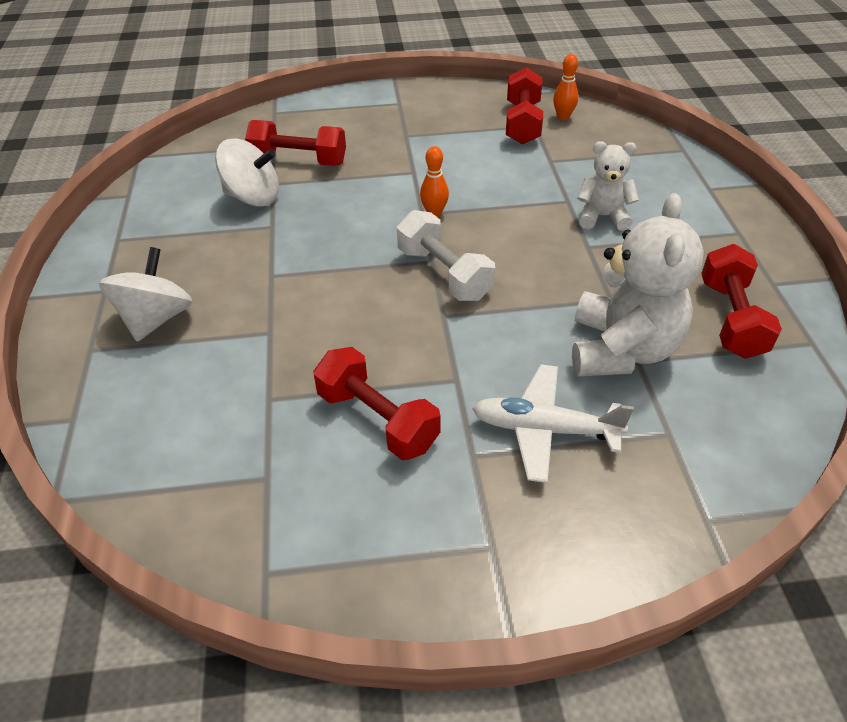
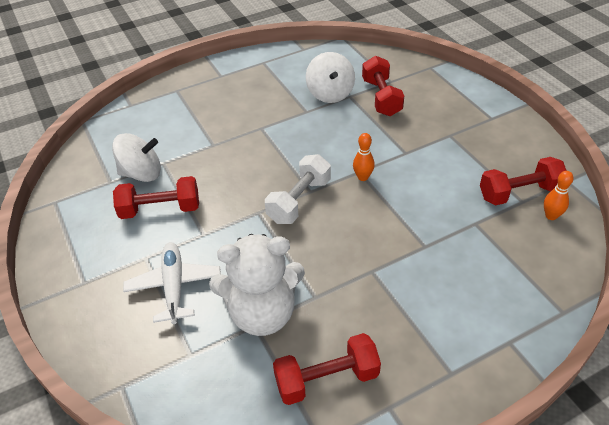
camera: 70 degrees right, 0 degrees up
white spinning top [99,247,193,342] -> white spinning top moved to [112,133,161,182]
red dumbbell [313,347,441,460] -> red dumbbell turned 60 degrees clockwise [113,176,199,219]
white teddy bear [577,141,639,231] -> none

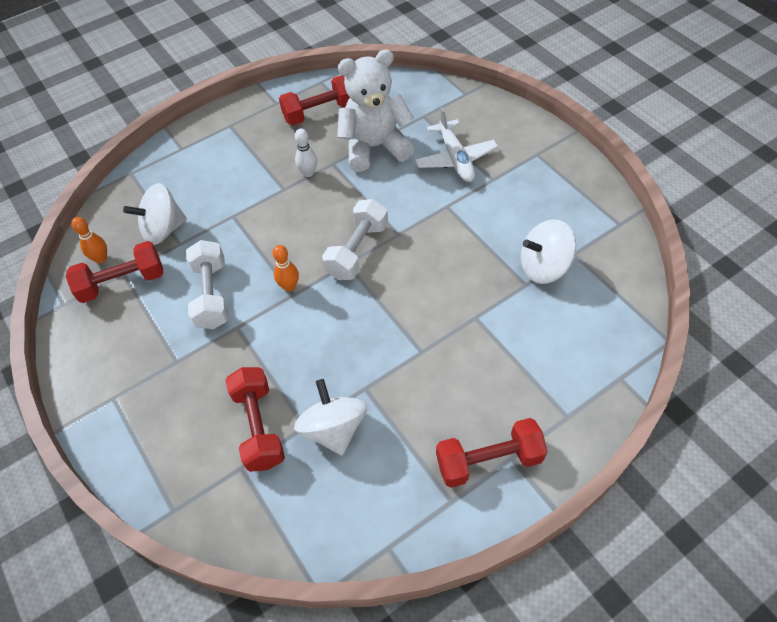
camera: 175 degrees right, 10 degrees up
red dumbbell [113,176,199,219] -> red dumbbell moved to [436,418,548,488]
none -> white spinning top [123,183,187,245]
none -> white dumbbell [186,240,229,329]
none -> white bowling pin [295,129,317,177]

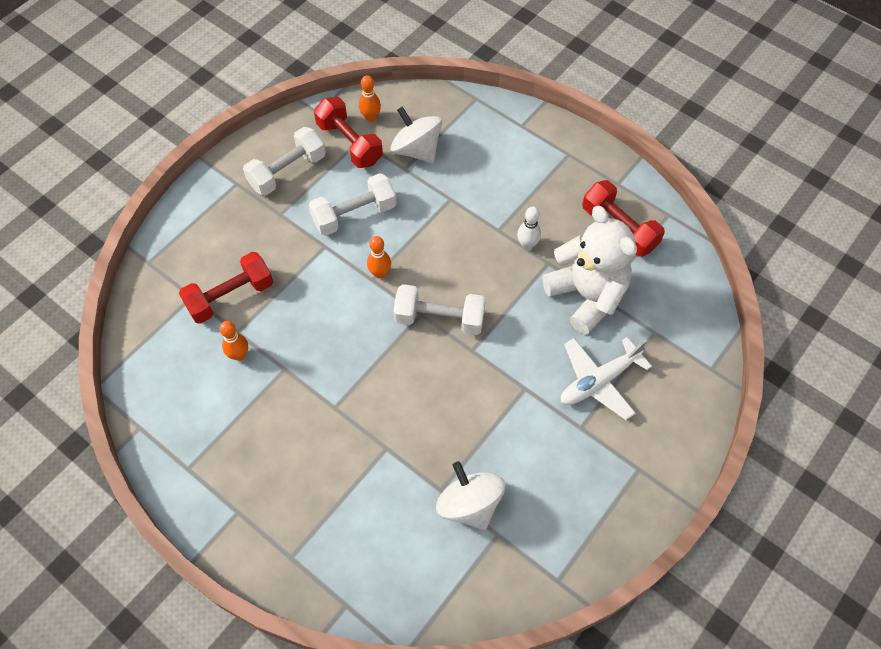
camera: 70 degrees right, 5 degrees up
white spinning top [294,379,367,456] -> orange bowling pin [219,321,248,361]
red dumbbell [436,418,548,488] -> none
none -> white dumbbell [243,127,326,195]

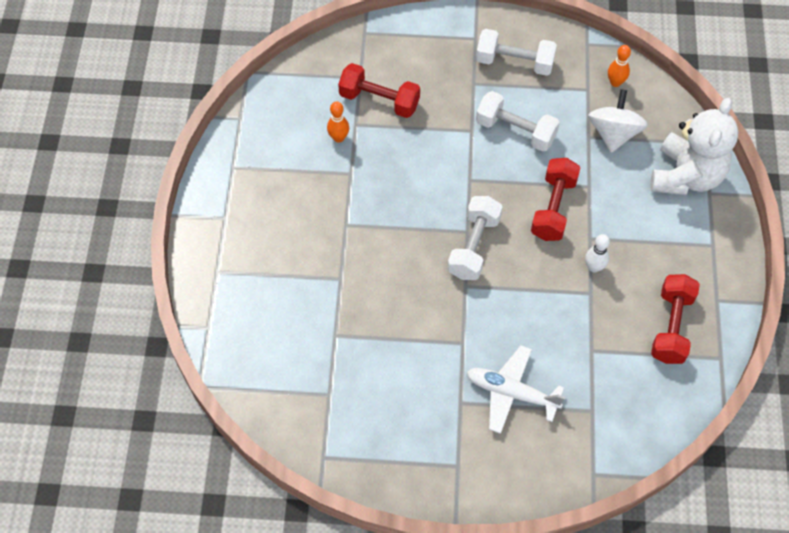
camera: 55 degrees right, 0 degrees up
red dumbbell [314,97,383,168] -> red dumbbell moved to [531,158,581,241]
orange bowling pin [367,236,391,278] -> none
white dumbbell [393,284,486,335] -> white dumbbell turned 45 degrees clockwise [448,196,503,280]
white spinning top [436,461,505,530] -> none
white teddy bear [542,206,637,334] -> white teddy bear moved to [650,98,738,195]

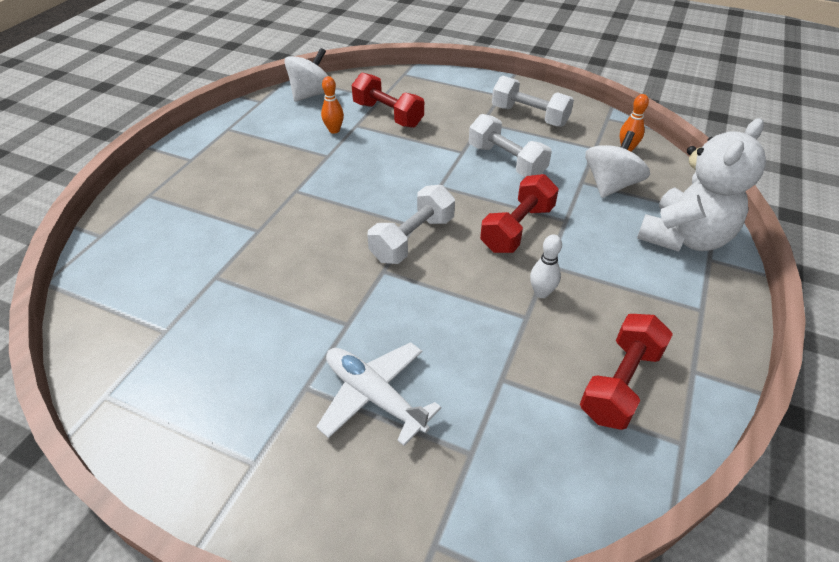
camera: 20 degrees right, 15 degrees down
none -> white spinning top [284,48,328,102]

